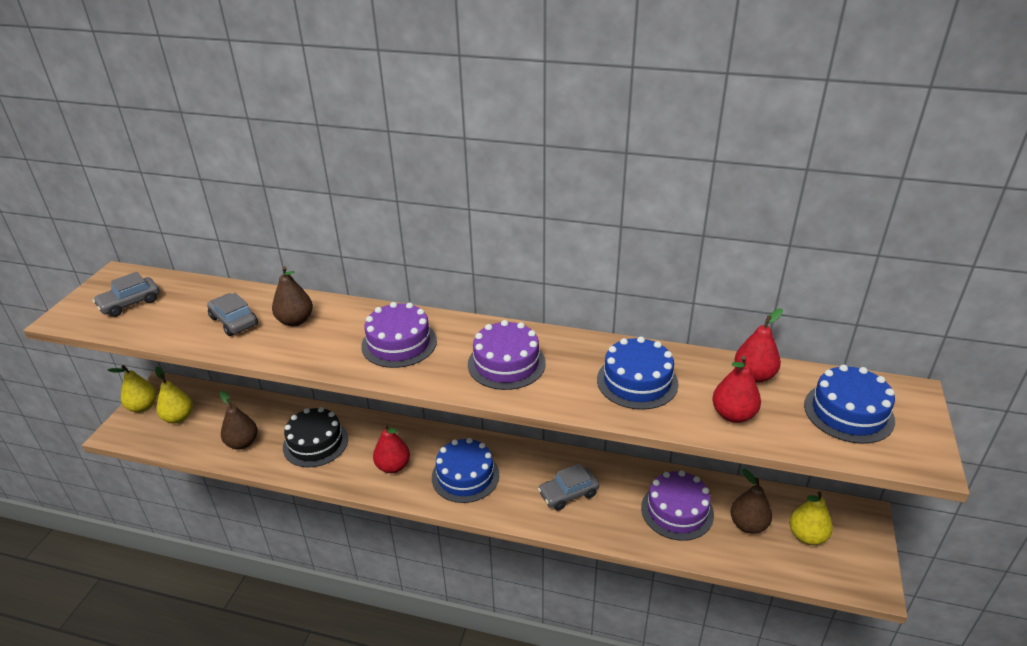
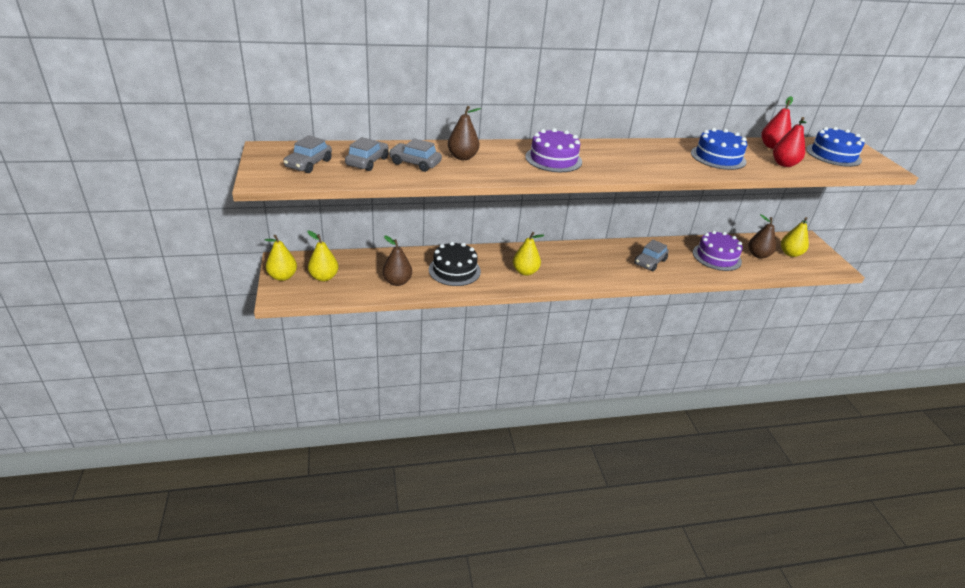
camera: 30 degrees left, 0 degrees up
red pear [373,423,410,473] -> yellow pear [513,232,544,276]
blue cake [432,438,499,503] -> none
purple cake [468,320,546,390] -> none
none -> grey car [345,137,389,171]

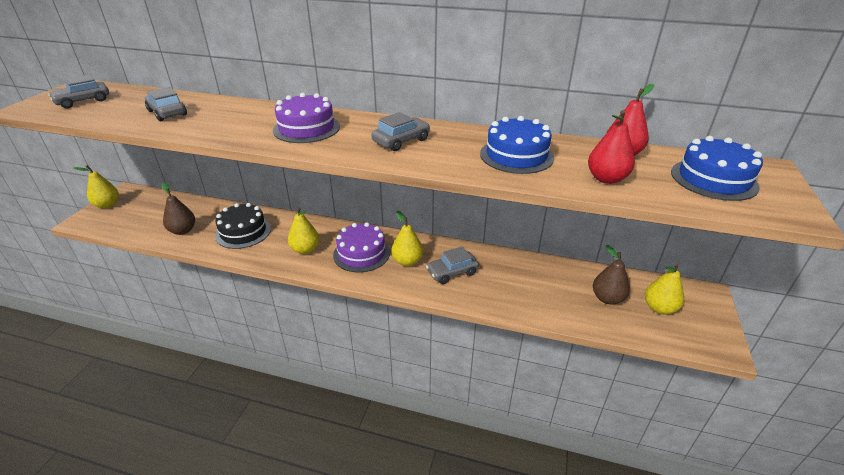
camera: 30 degrees right, 0 degrees up
yellow pear [307,231,338,281] -> yellow pear moved to [392,211,423,266]
grey car [345,137,389,171] -> grey car moved to [371,112,430,151]
brown pear [448,106,481,160] -> none
purple cake [693,231,743,271] -> purple cake moved to [333,222,390,272]

